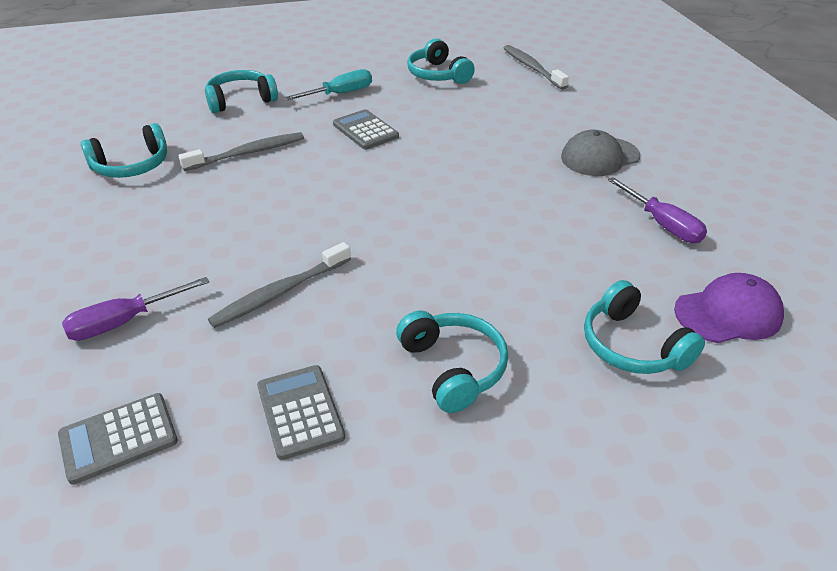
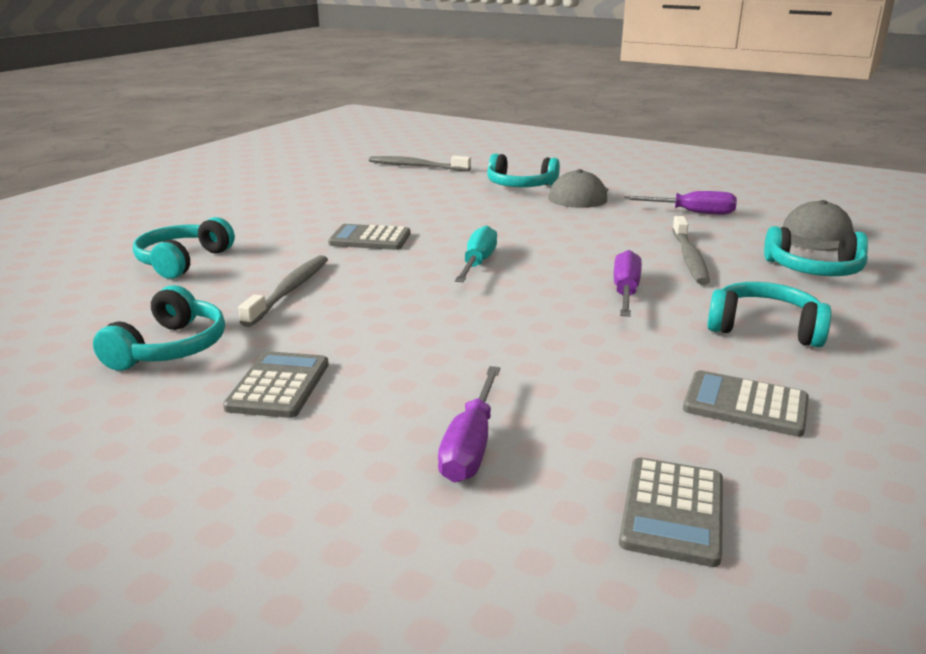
camera: 45 degrees left, 15 degrees down
grey toothbrush [208,242,351,328] -> grey toothbrush moved to [672,216,710,285]
turquoise screwdriver [284,69,372,101] -> turquoise screwdriver moved to [455,225,497,282]
turquoise headphones [407,39,475,84] -> turquoise headphones moved to [487,153,560,187]
purple cap [674,273,784,343] -> grey cap [783,200,854,251]
none -> grey calculator [223,351,329,418]
none -> purple screwdriver [614,250,642,317]

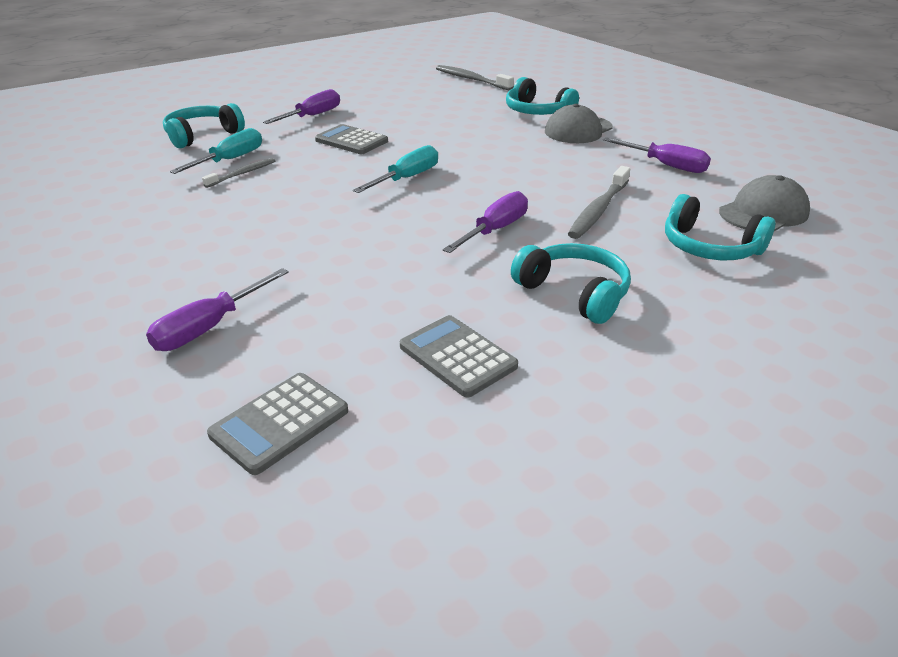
camera: 25 degrees right, 10 degrees up
turquoise headphones [93,285,225,371] -> none
grey calculator [223,351,329,418] -> none
grey toothbrush [238,255,328,327] -> grey toothbrush [202,158,275,188], size x0.61
none -> turquoise screwdriver [170,128,262,174]
none -> purple screwdriver [263,89,340,124]

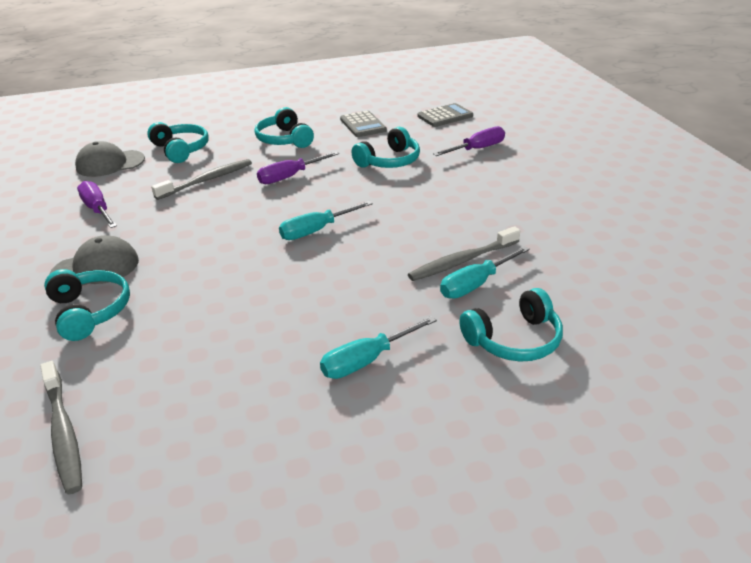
camera: 160 degrees left, 0 degrees up
grey toothbrush [202,158,275,188] -> grey toothbrush [408,226,520,281], size x1.63
purple screwdriver [263,89,340,124] -> turquoise screwdriver [320,316,437,379]
grey calculator [315,124,388,154] -> none
none -> turquoise headphones [351,127,420,168]

